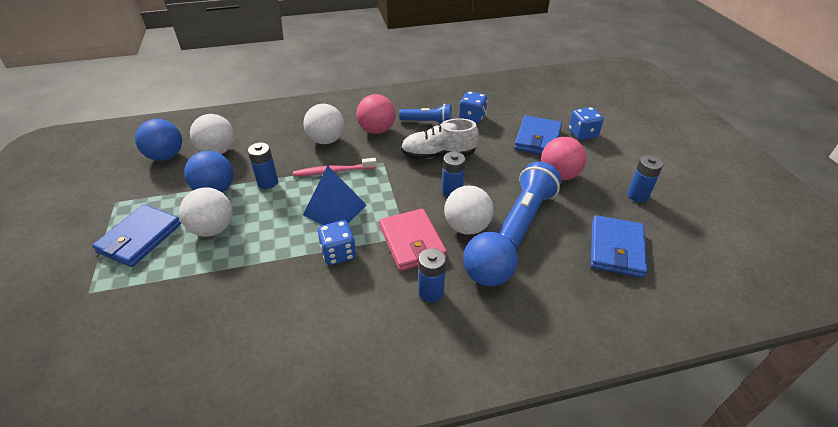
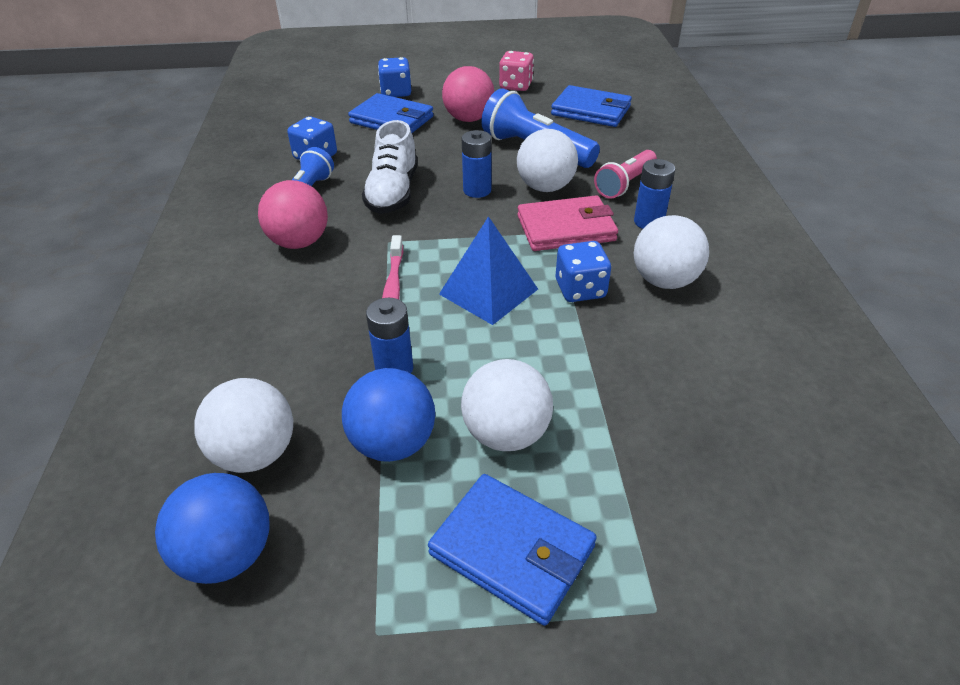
camera: 80 degrees left, 0 degrees up
white ball [303,104,344,144] -> white ball moved to [634,215,709,289]
blue ball [463,232,518,286] -> pink flashlight [594,150,657,199]
blue battery [627,155,663,203] -> pink dice [499,51,534,91]

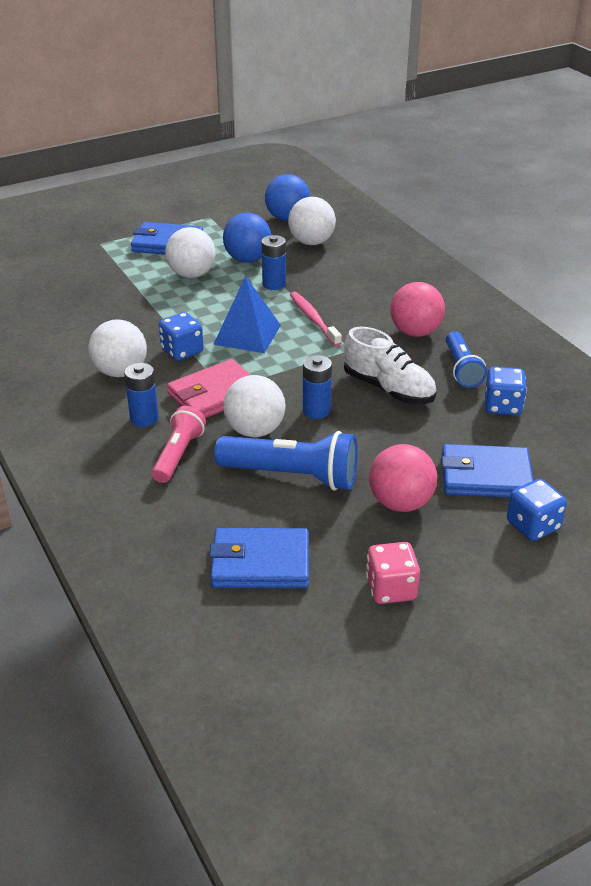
camera: 155 degrees right, 5 degrees down
white shoe [362,120,418,214] -> white shoe turned 150 degrees clockwise [344,327,437,404]

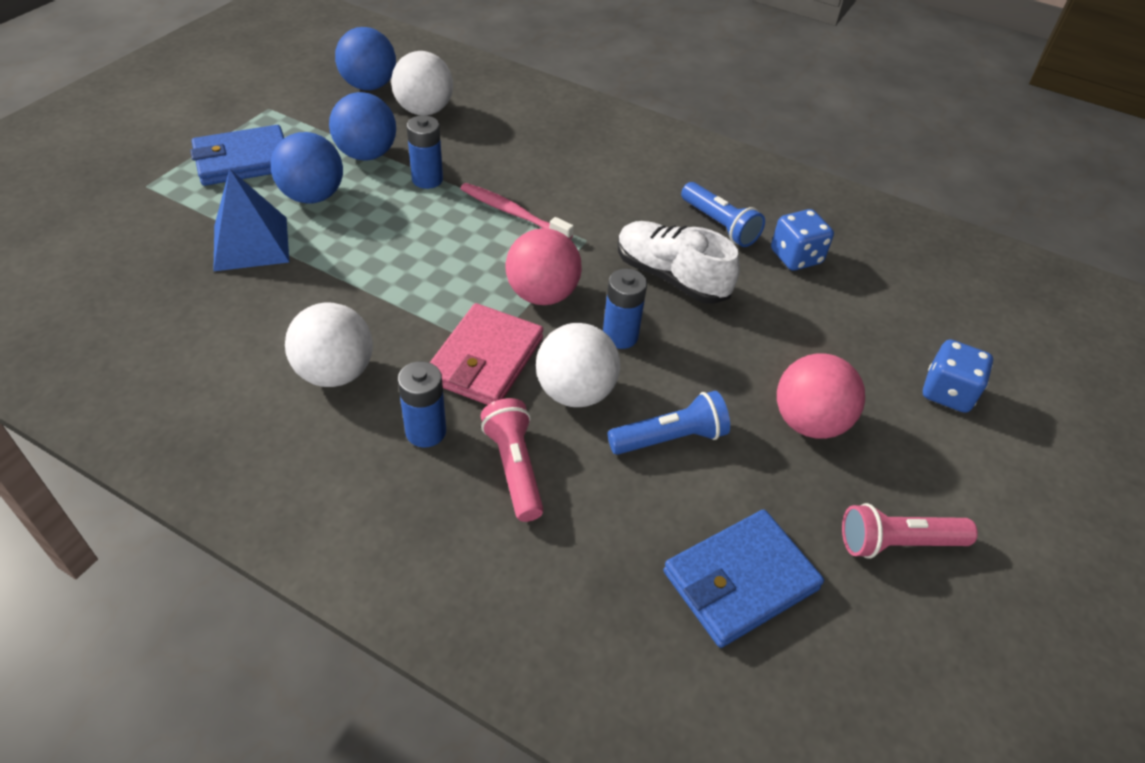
camera: 35 degrees left, 10 degrees up
blue dice [159,312,204,361] -> none
white ball [165,227,216,278] -> blue ball [271,132,343,204]
blue pyramid [213,276,281,353] -> blue pyramid moved to [213,169,289,271]
blue flashlight [214,431,358,491] -> blue flashlight [608,391,730,455], size x0.64
white shoe [344,327,437,404] -> white shoe turned 150 degrees counterclockwise [618,221,740,304]
pink dice [366,542,420,604] -> pink flashlight [842,503,978,559]
pink ball [390,282,445,337] -> pink ball moved to [505,228,582,305]
blue wallet [441,444,533,498] -> none

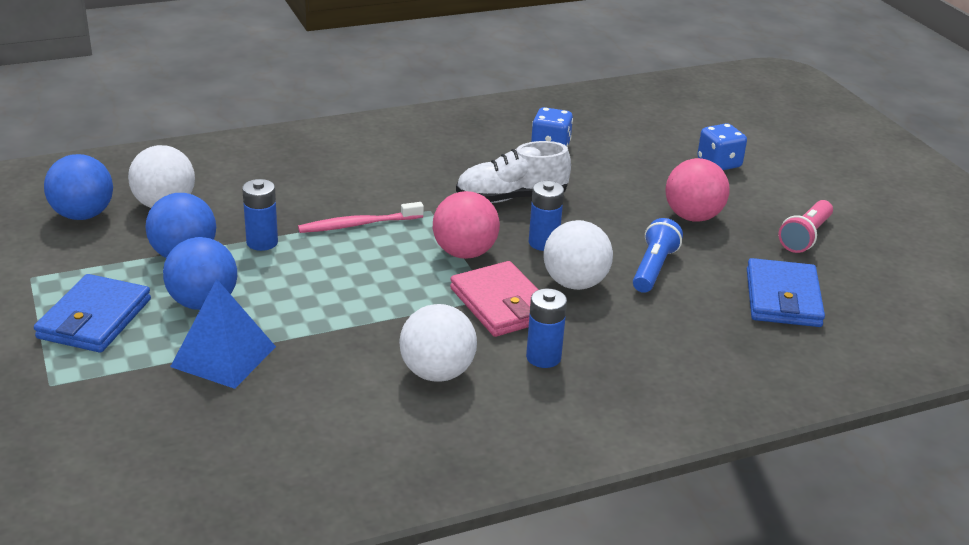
camera: 50 degrees left, 15 degrees down
pink flashlight [481,398,544,522] -> none
blue flashlight [681,182,765,247] -> none

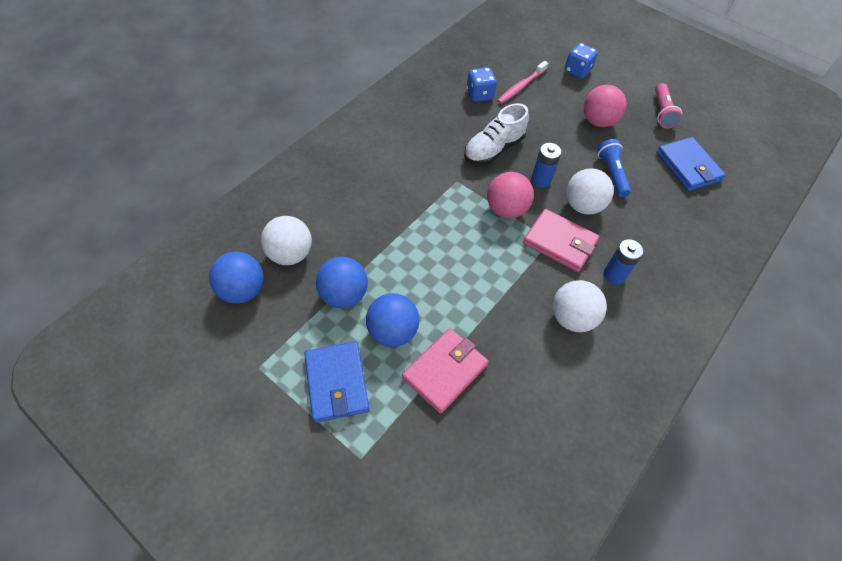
camera: 30 degrees left, 25 degrees up
blue pyramid [170,279,276,389] -> pink wallet [402,328,489,414]
blue battery [242,179,278,251] -> none
pink toothbrush [298,202,424,233] -> pink toothbrush moved to [497,61,548,104]

